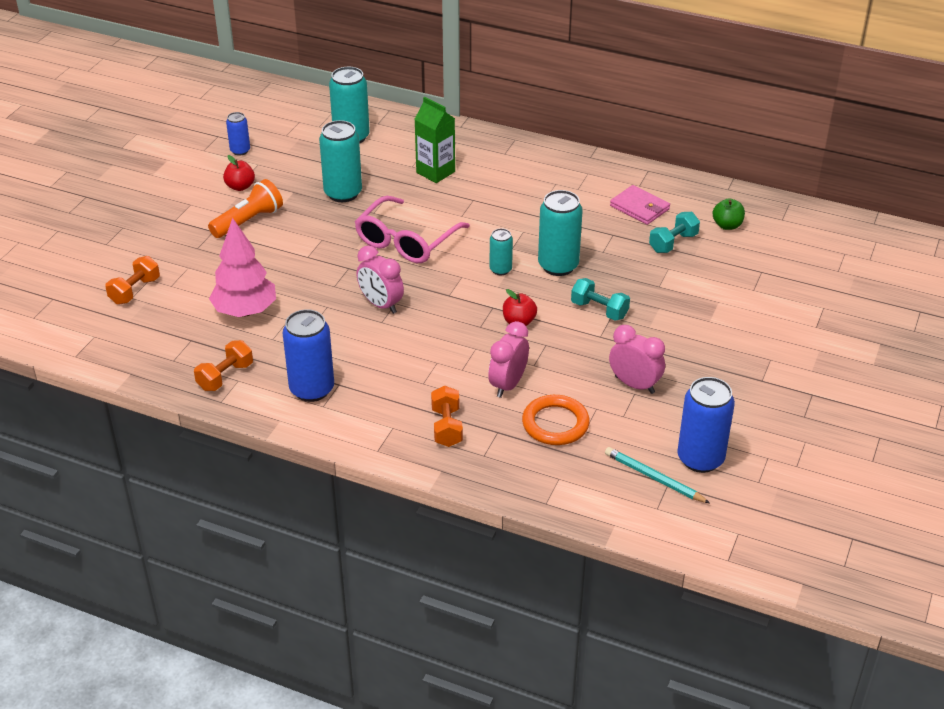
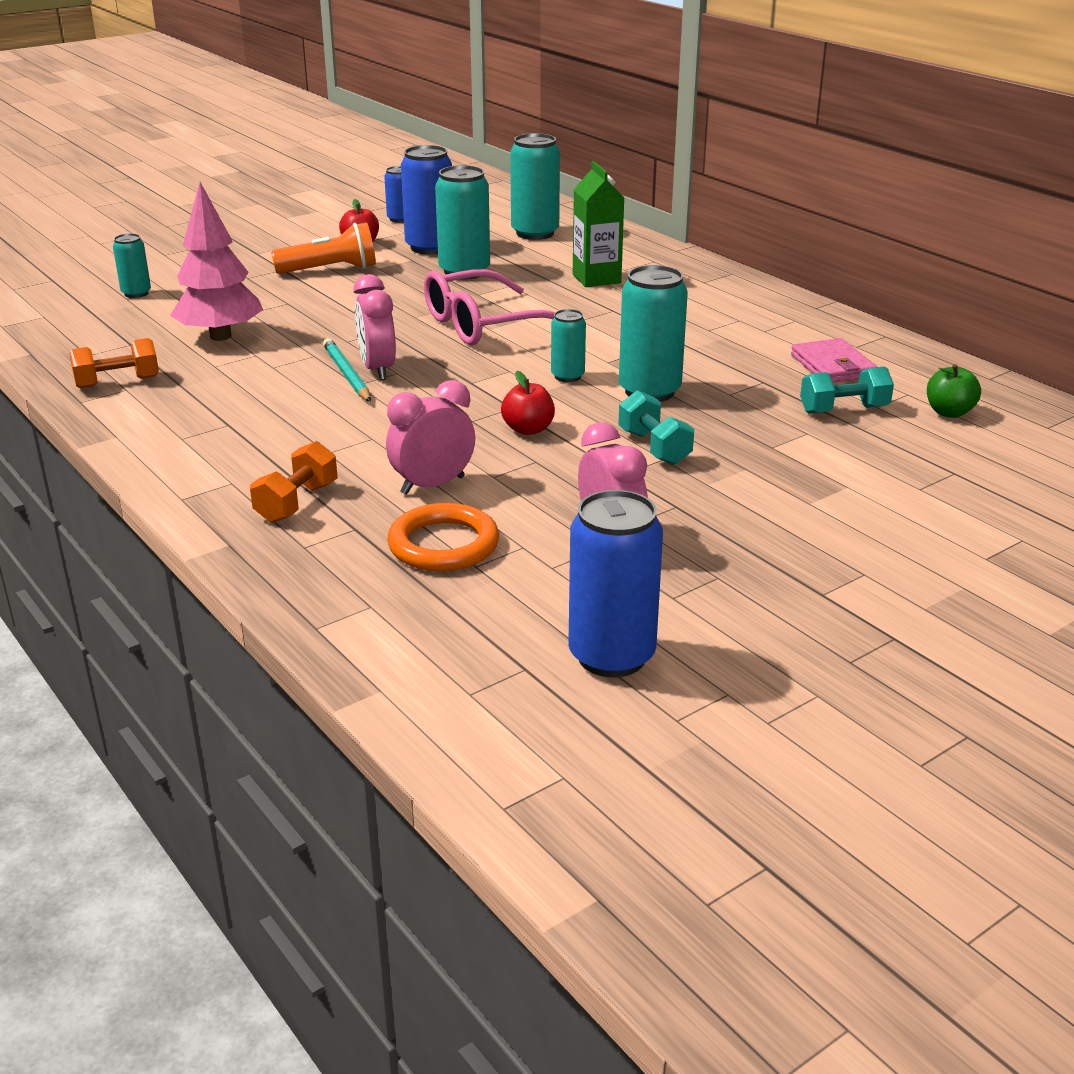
camera: 30 degrees right, 10 degrees down
orange dumbbell [105,256,160,305] -> turquoise can [113,233,151,298]
blue can [283,309,334,402] -> blue can moved to [401,145,452,254]
turquoise pencil [605,447,710,503] -> turquoise pencil moved to [323,338,371,402]

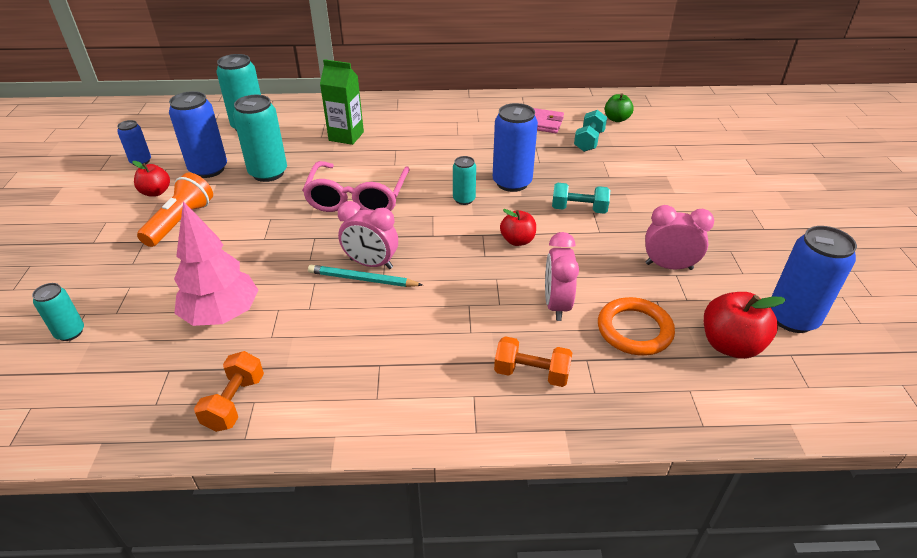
camera: 55 degrees left, 10 degrees up
orange dumbbell [250,441,338,523] -> orange dumbbell turned 45 degrees counterclockwise [494,336,572,387]
turquoise can [619,265,688,402] -> blue can [493,103,538,192]
none -> red apple [704,292,786,359]

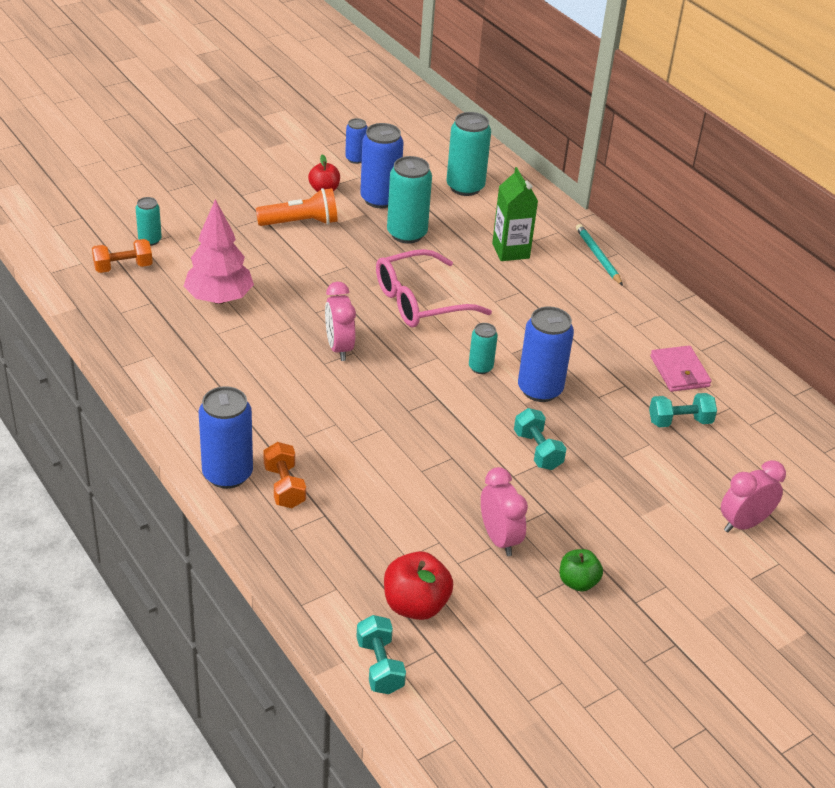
camera: 55 degrees right, 0 degrees up
orange dumbbell [194,351,264,432] -> orange dumbbell moved to [92,239,153,273]
turquoise pencil [308,265,423,287] -> turquoise pencil moved to [576,224,623,286]
red apple [500,209,536,246] -> none
pink clock [545,232,579,321] -> pink clock moved to [721,460,786,532]
orange ring [598,297,675,356] -> none
green apple [605,93,634,122] -> green apple moved to [560,549,603,591]
blue can [771,226,857,333] -> blue can moved to [199,386,253,489]
none -> turquoise dumbbell [356,615,406,694]

